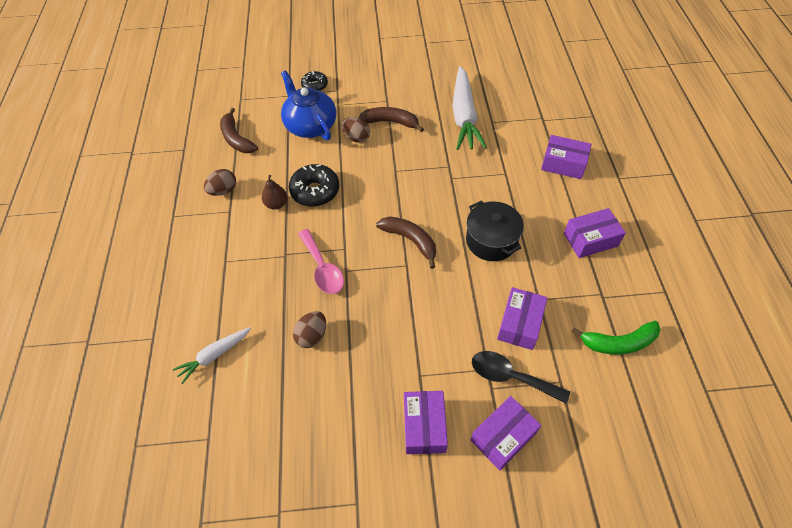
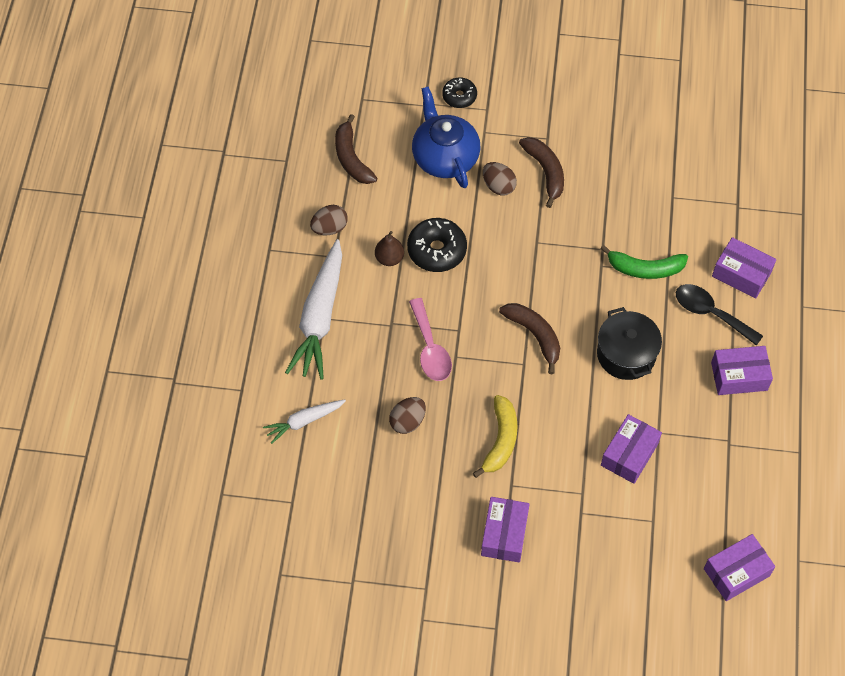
camera: 10 degrees right, 5 degrees up
brown banana [359,107,424,132] -> brown banana turned 45 degrees clockwise [519,137,564,208]
white carrot [452,66,487,150] -> white carrot moved to [285,239,342,380]
purple box [471,396,541,470] -> purple box moved to [704,534,775,601]
black spoon [472,351,570,404] -> black spoon moved to [676,284,763,346]
green banana [572,321,660,355] -> green banana moved to [600,245,688,279]
none -> yellow banana [473,395,518,478]

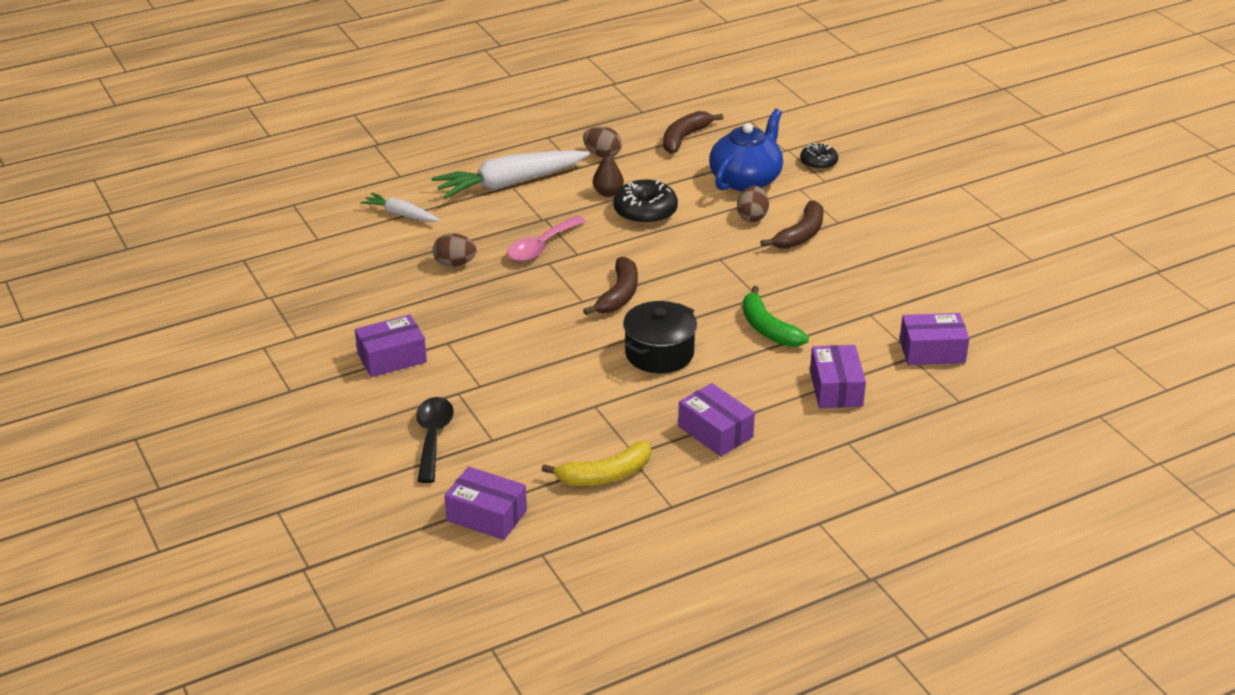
camera: 55 degrees right, 25 degrees down
yellow banana [473,395,518,478] -> yellow banana moved to [542,441,651,486]
purple box [601,414,662,484] -> purple box moved to [900,313,969,365]
black spoon [676,284,763,346] -> black spoon moved to [416,397,454,483]

